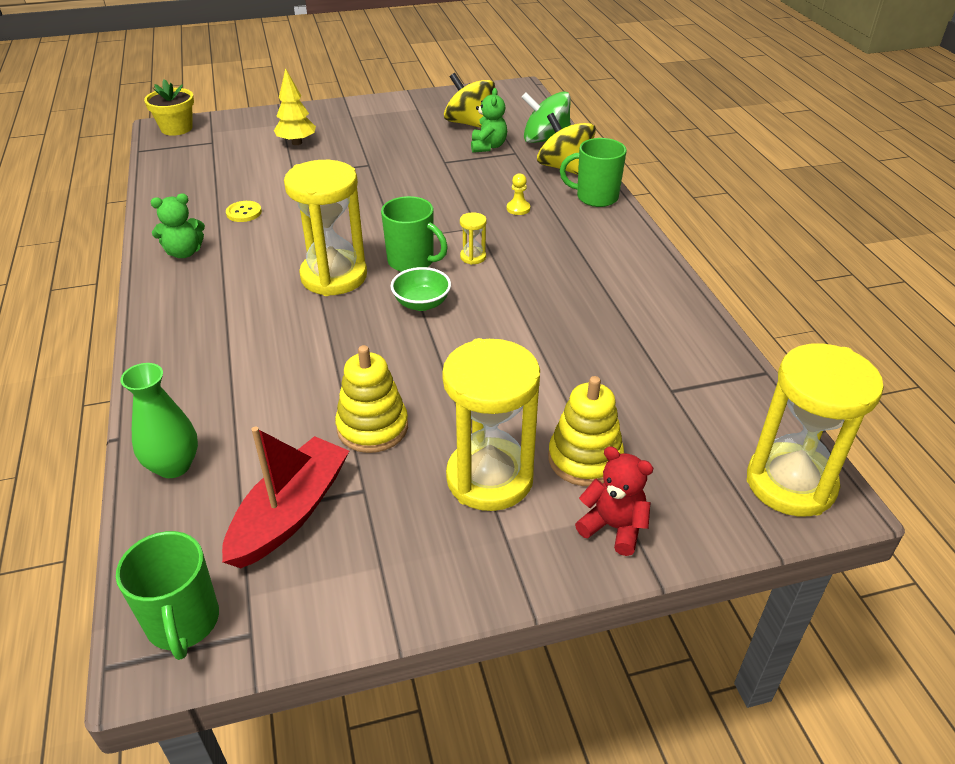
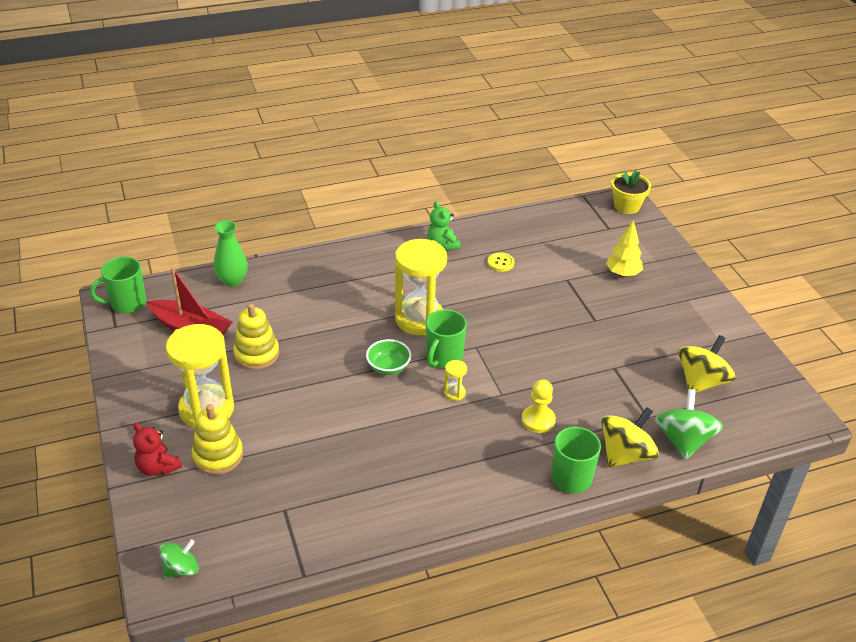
camera: 85 degrees right, 0 degrees up
green teddy bear [471,88,507,153] -> none
yellow pawn [507,173,530,215] -> yellow pawn [522,379,556,433], size x1.53
red teddy bear [575,446,653,556] -> red teddy bear turned 105 degrees clockwise [133,423,182,476]
yellow hourglass [746,343,884,517] -> green spinning top [159,539,199,578]

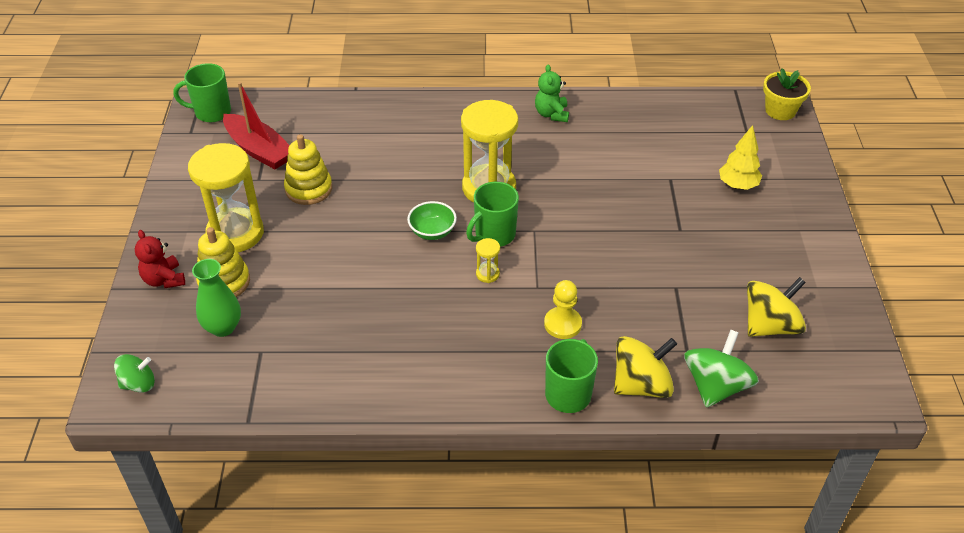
camera: 20 degrees right, 5 degrees up
green vase [214,220,248,287] -> green vase moved to [192,259,241,337]
yellow button [488,252,515,272] -> none

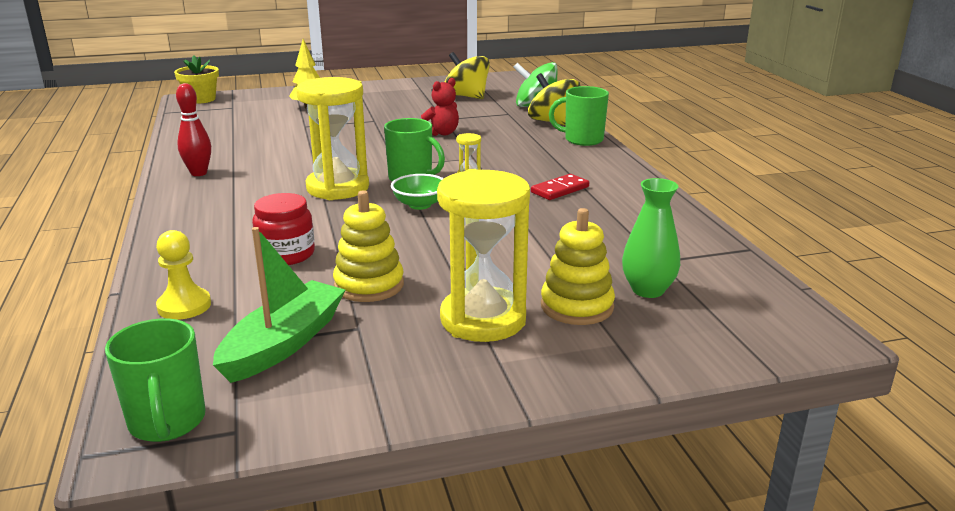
camera: 105 degrees left, 20 degrees down
green spinning top [114,354,155,392] -> none
red teddy bear [135,230,185,288] -> red teddy bear moved to [421,78,459,136]
red boat [223,82,290,169] -> green boat [213,227,345,383]
green teddy bear [535,64,569,122] -> red bowling pin [176,83,211,176]
yellow pawn [544,280,582,339] -> yellow pawn moved to [156,230,211,320]
none -> red jar [252,193,315,265]
none -> red domino [531,174,589,200]

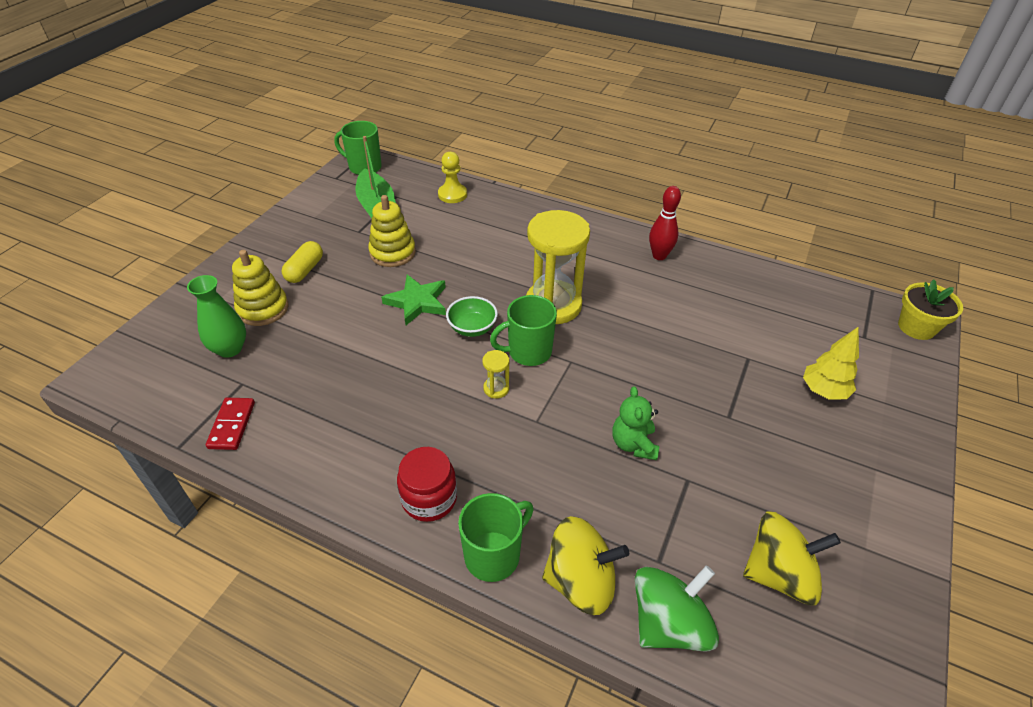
camera: 130 degrees right, 20 degrees up
red jar [252,193,315,265] -> red jar moved to [397,447,457,522]
red teddy bear [421,78,459,136] -> green teddy bear [613,386,659,460]
yellow hourglass [437,169,530,342] -> yellow capsule [282,241,323,283]
red domino [531,174,589,200] -> red domino moved to [206,398,255,450]
none -> green star [381,275,446,325]

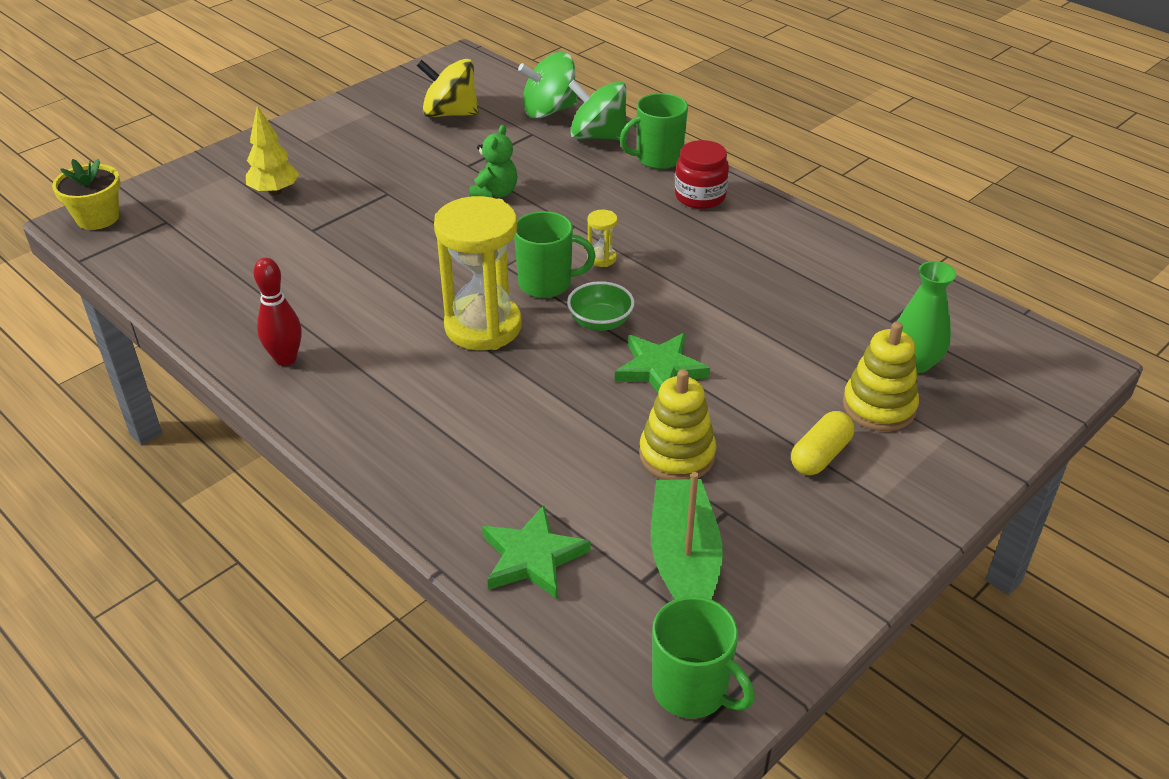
camera: 160 degrees left, 5 degrees down
red domino [206,398,255,450] -> none
yellow pawn [438,152,467,203] -> green star [482,505,591,599]
yellow spinning top [542,516,629,615] -> green spinning top [568,80,627,140]

